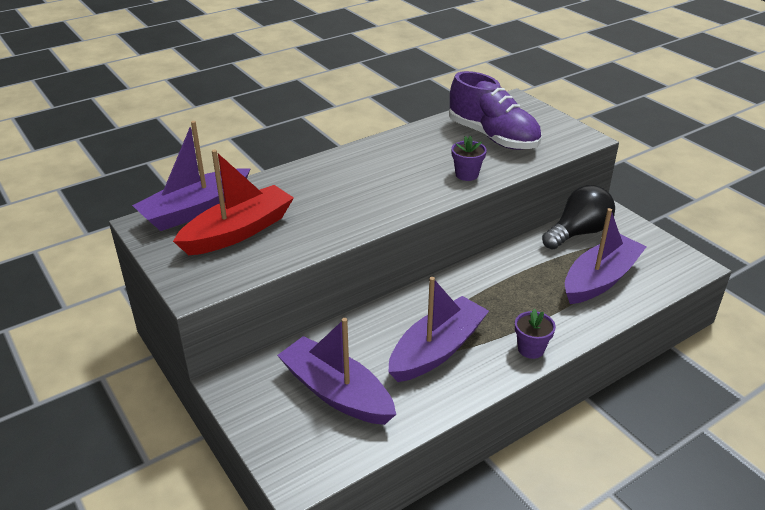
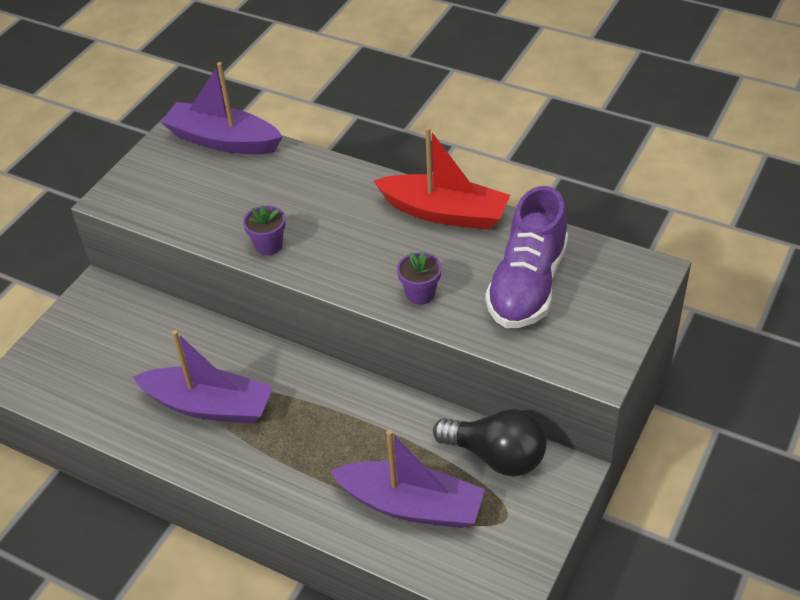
camera: 65 degrees right, 10 degrees up
red boat [173,149,294,255] -> red boat moved to [374,127,510,230]
purple boat [277,318,396,425] -> none
purple flower pot [515,309,556,359] -> purple flower pot moved to [243,205,286,255]

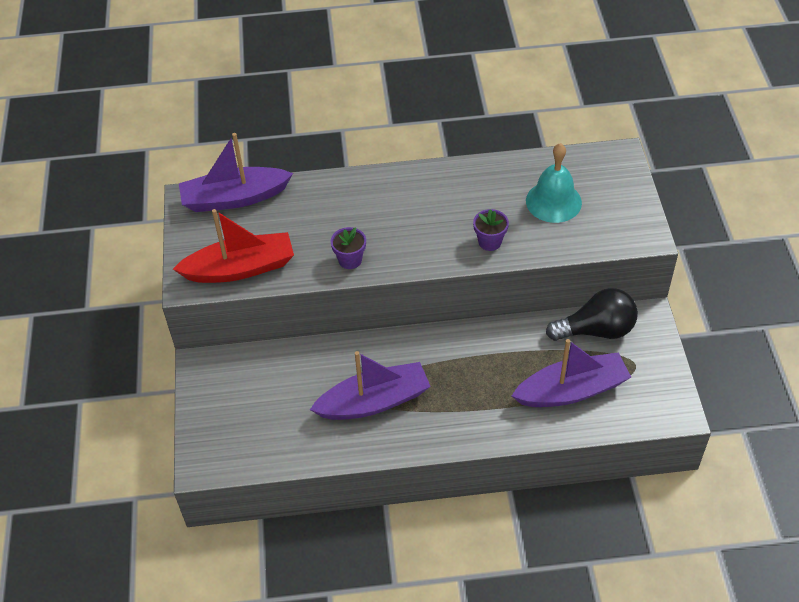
camera: 35 degrees left, 5 degrees up
red boat [374,127,510,230] -> red boat moved to [173,209,294,283]
purple shoe [485,186,568,328] -> turquoise bell [526,143,582,223]

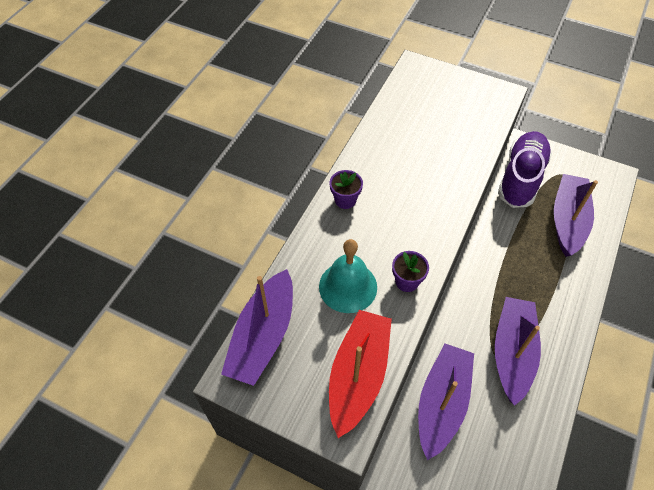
camera: 60 degrees left, 5 degrees up
purple flower pot [473,209,509,251] -> purple flower pot moved to [330,170,363,209]
turquoise bell [526,143,582,223] -> turquoise bell moved to [319,239,377,313]
black light bulb [546,288,638,341] -> purple shoe [498,131,552,208]
none -> purple boat [418,343,474,460]

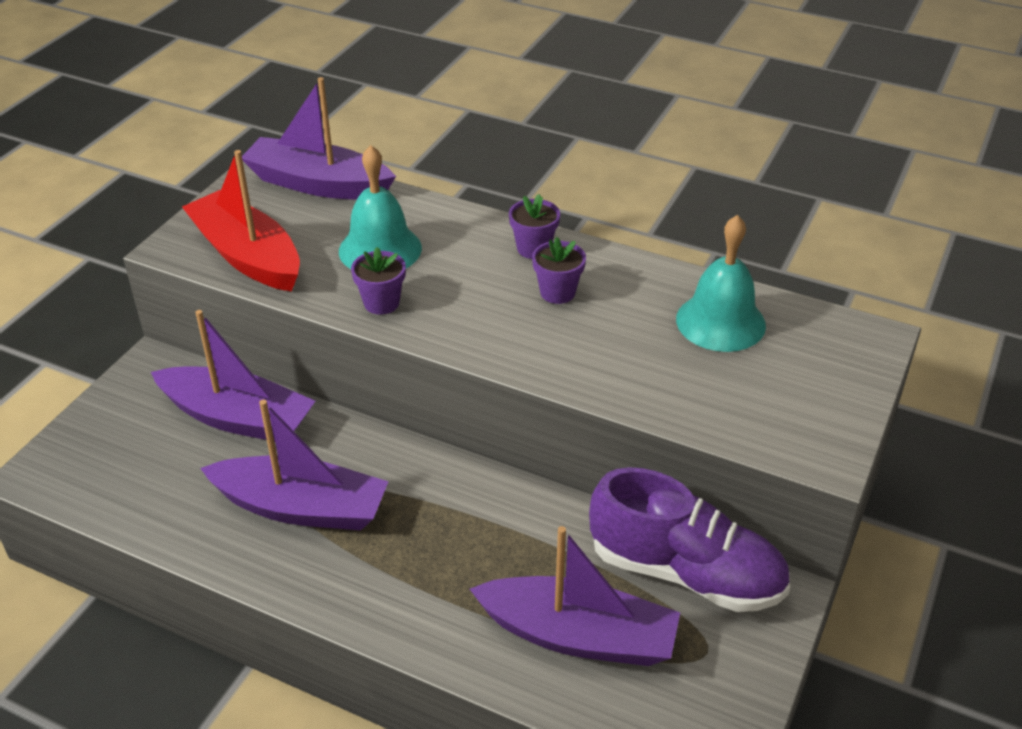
camera: 90 degrees right, 15 degrees down
red boat [329,310,392,438] -> red boat turned 150 degrees counterclockwise [182,150,300,292]
none -> purple flower pot [532,237,586,304]
none -> turquoise bell [676,215,766,352]

